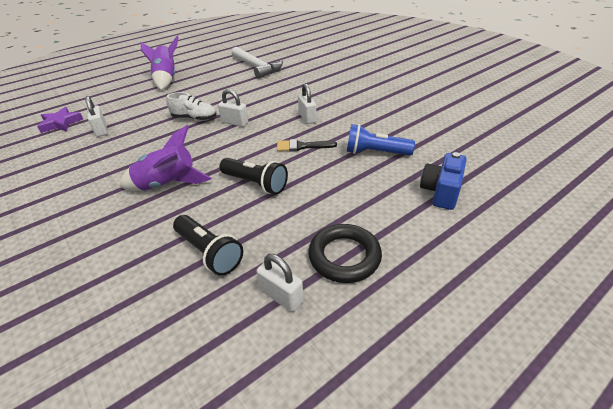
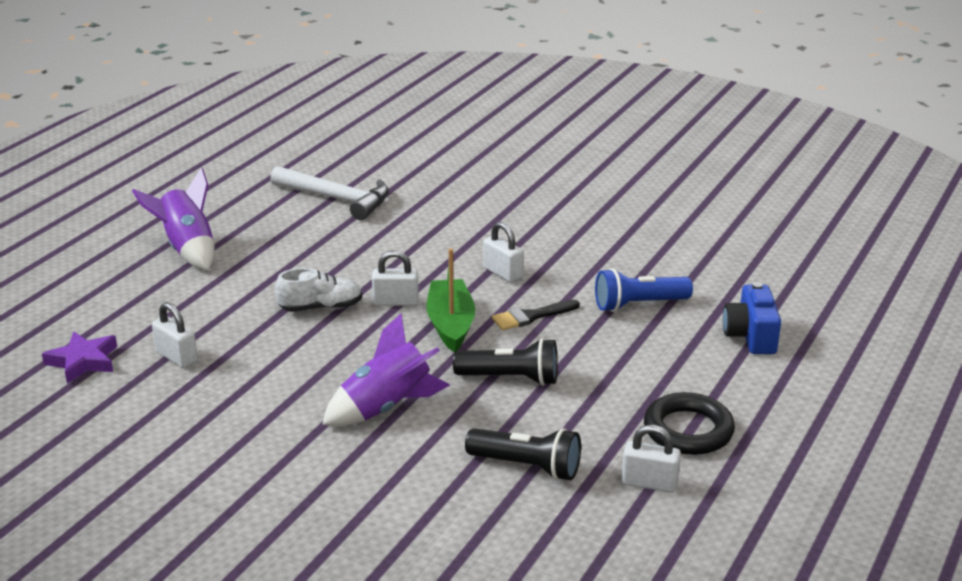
camera: 25 degrees left, 10 degrees down
none -> green boat [427,248,475,352]

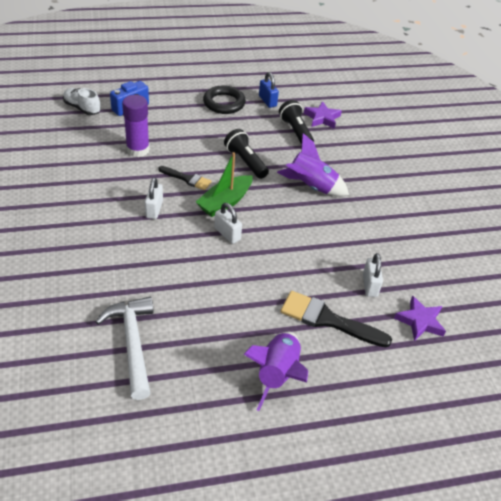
camera: 135 degrees left, 15 degrees up
white shoe [275,268,362,312] -> white shoe moved to [63,88,101,115]
blue flashlight [595,268,693,312] -> purple glue stick [122,95,150,157]
white padlock [622,425,681,493] -> blue padlock [259,72,279,108]
none -> black brush [280,291,392,347]
none -> purple star [304,101,342,129]

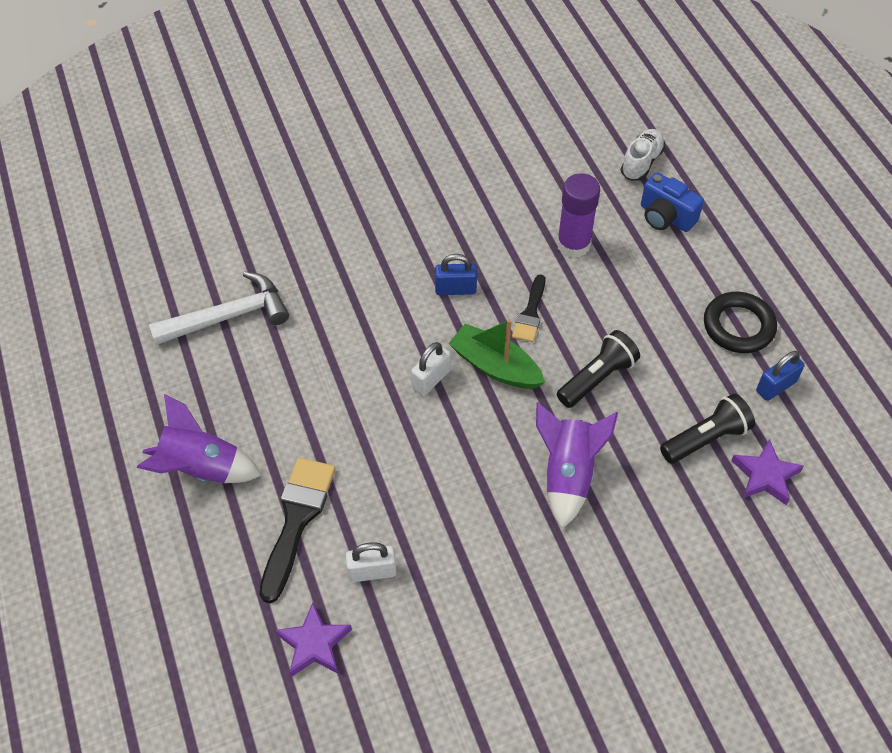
camera: 85 degrees right, 10 degrees up
white padlock [145,177,163,219] -> blue padlock [435,254,477,295]

